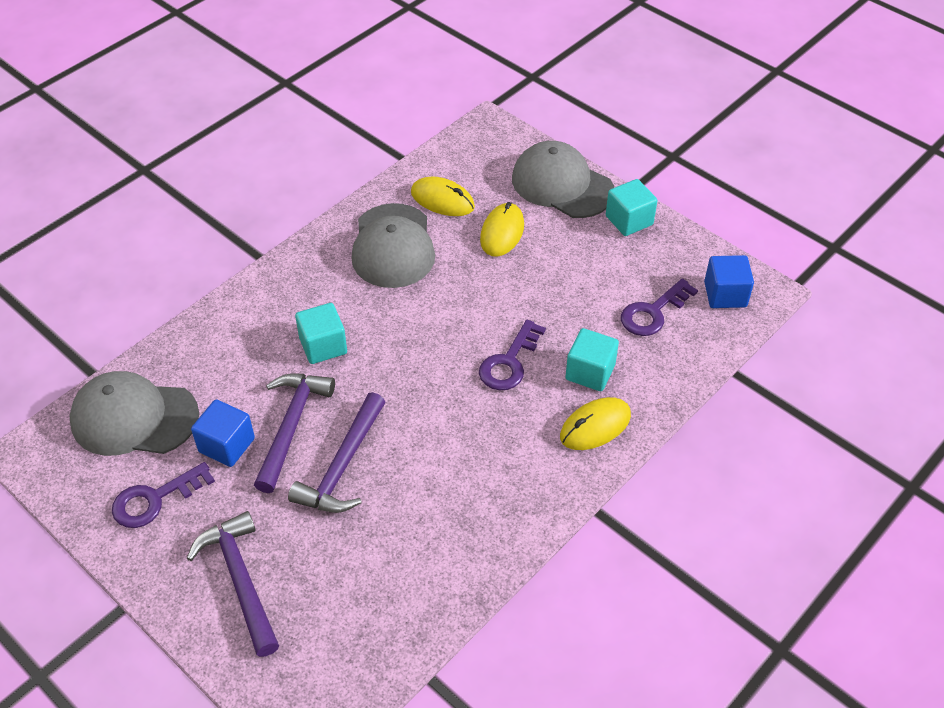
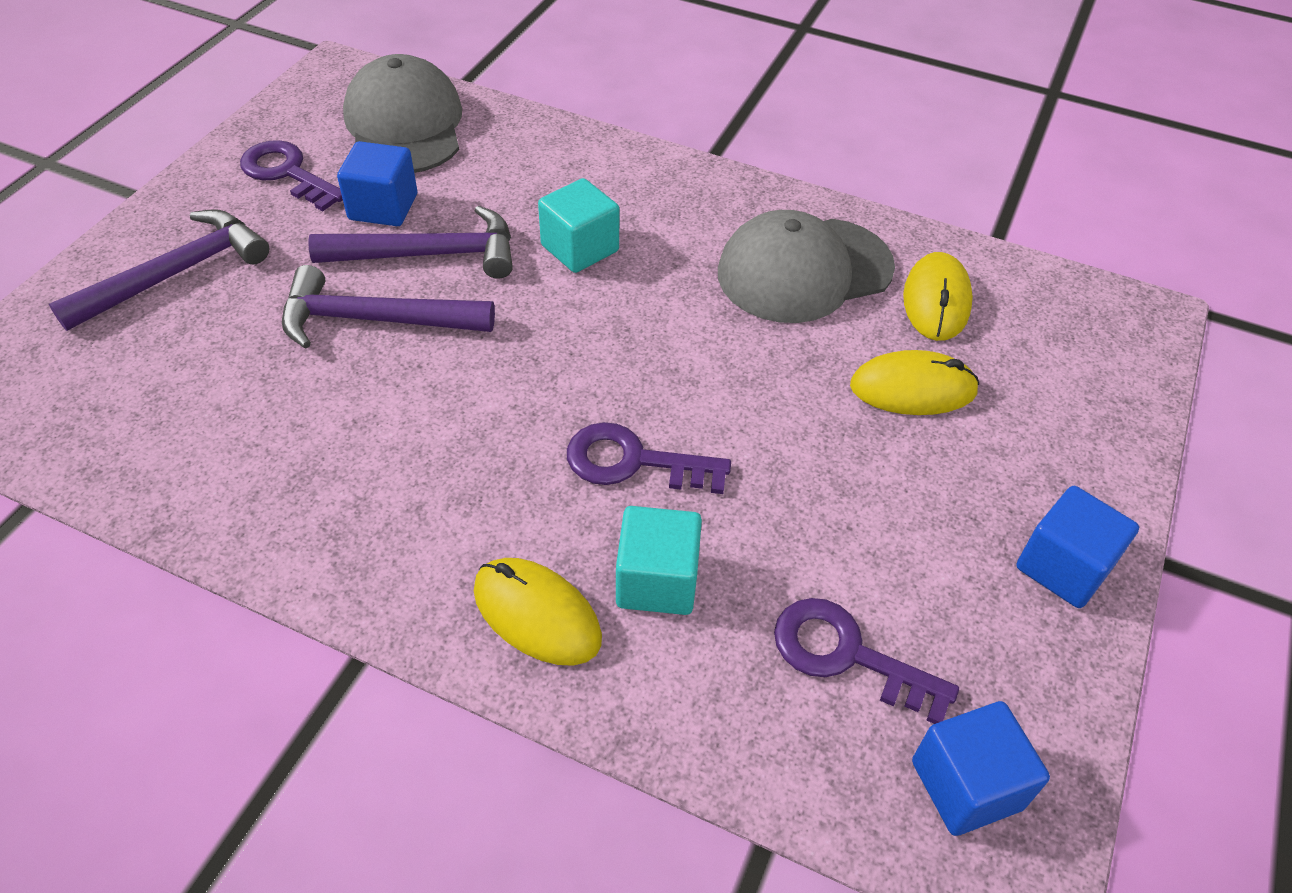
camera: 70 degrees right, 0 degrees up
grey cap [512,141,614,218] -> none
turquoise cube [606,179,657,236] -> blue cube [1016,486,1139,608]

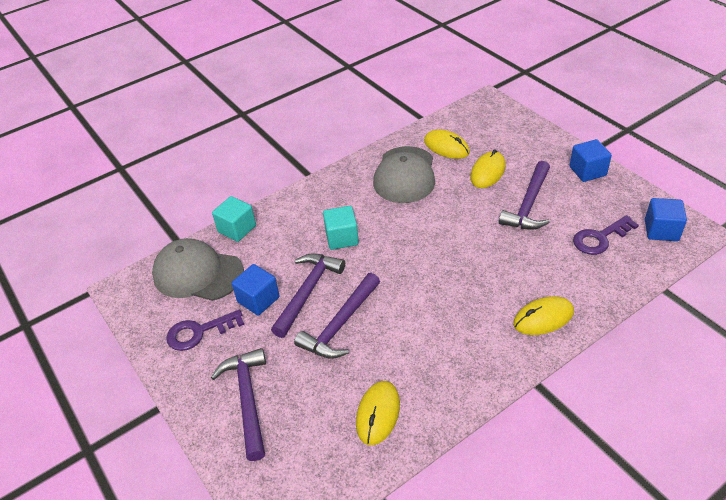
camera: 55 degrees left, 5 degrees down
purple key [567,422,731,494] -> none
turquoise cube [616,506,702,615] -> turquoise cube moved to [212,196,256,242]
none -> yellow mouse [356,381,400,445]
none -> purple hammer [499,161,550,230]

